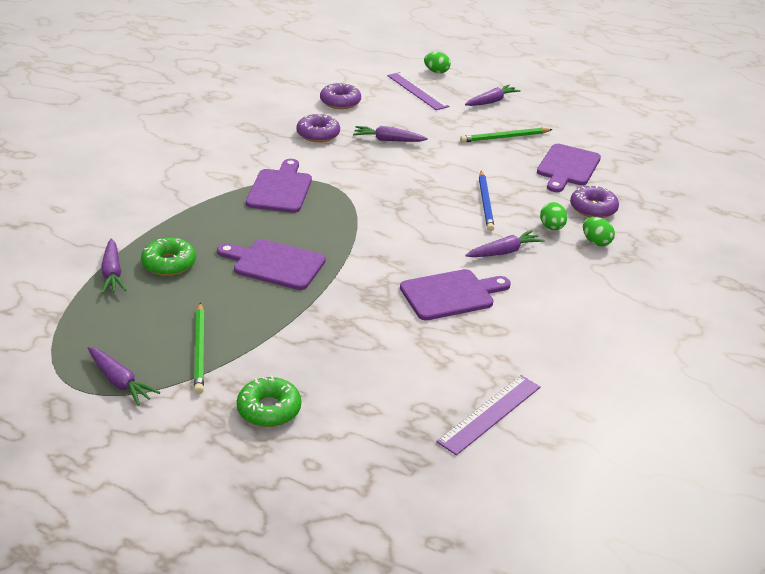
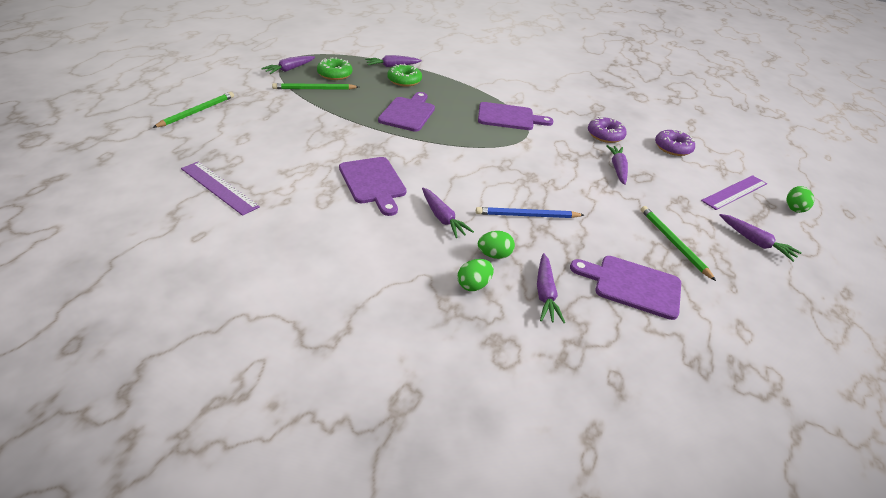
camera: 85 degrees right, 5 degrees up
green donut [237,375,301,427] -> green donut moved to [317,58,352,80]
purple donut [570,185,619,218] -> purple carrot [537,253,565,323]
none -> green pencil [152,92,234,128]

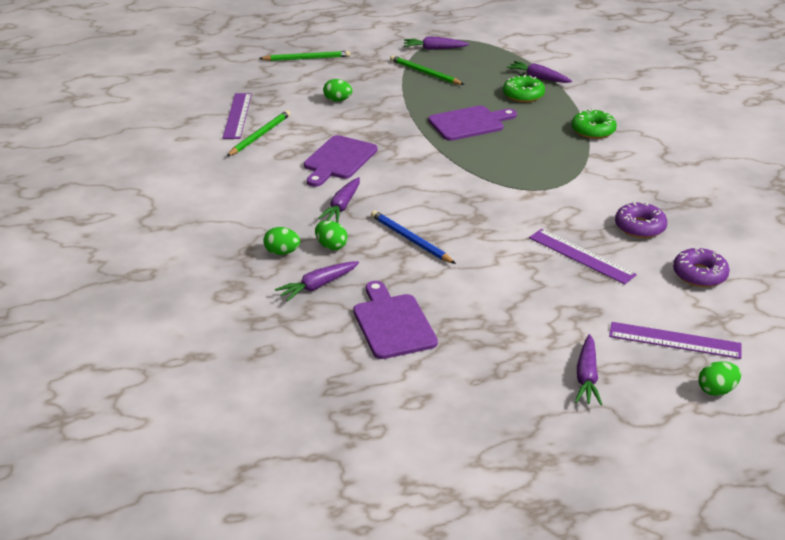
camera: 55 degrees right, 5 degrees down
green donut [317,58,352,80] -> green donut moved to [571,109,617,139]
purple cutting board [478,102,553,130] -> none
purple carrot [606,145,628,185] -> purple ruler [529,229,637,285]
green pencil [641,206,716,281] -> green pencil moved to [227,110,291,156]
none -> green egg [323,79,353,102]

